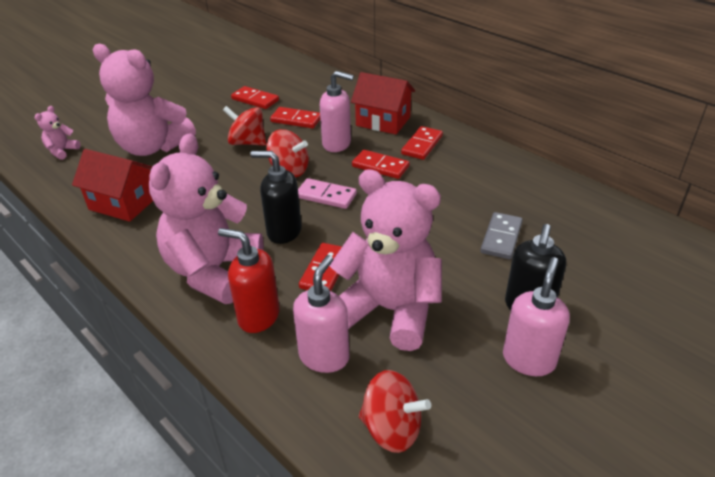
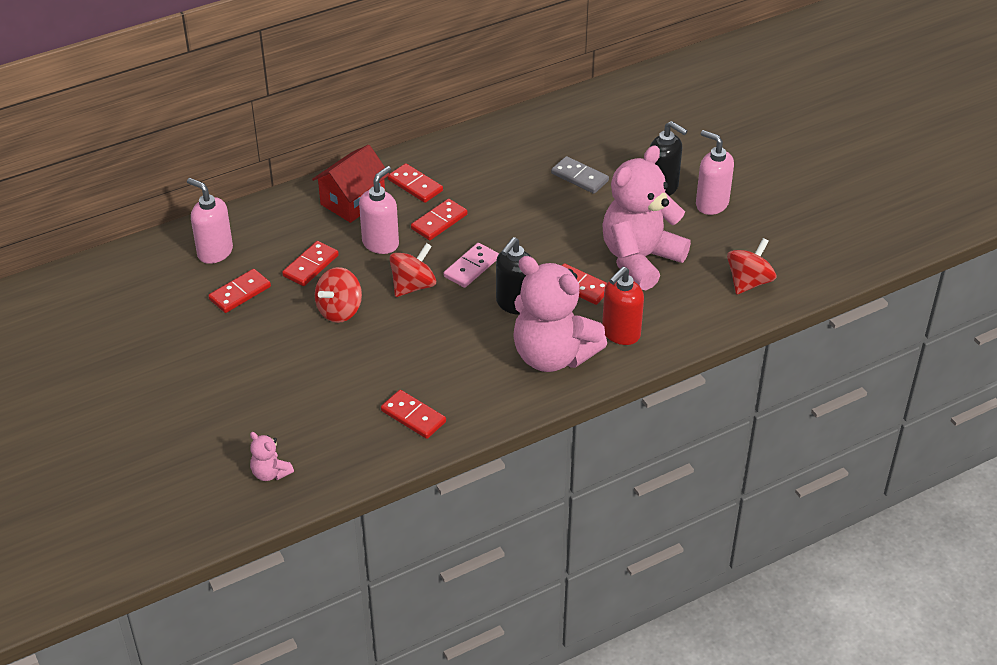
camera: 75 degrees left, 5 degrees up
red house [72,149,153,222] -> red domino [381,390,446,439]
pink teddy bear [93,44,196,156] -> none
pink soap dispenser [293,255,350,373] -> pink soap dispenser moved to [187,178,233,264]

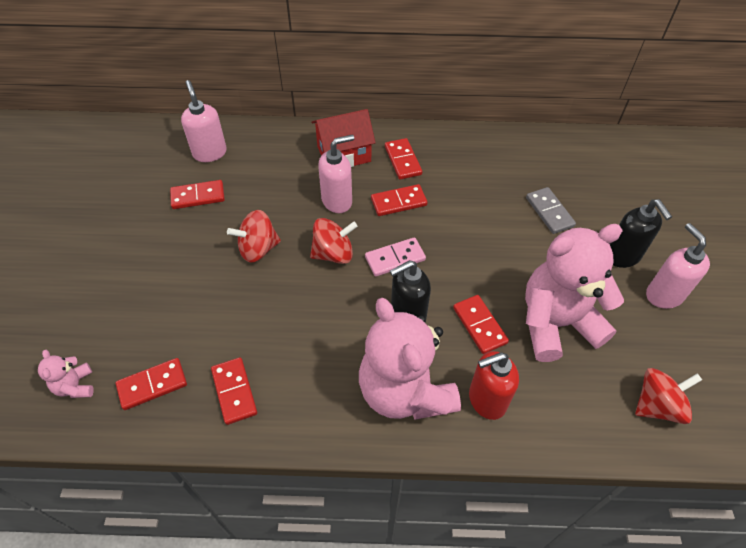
camera: 30 degrees right, 10 degrees up
red domino [282,241,339,286] -> red domino moved to [116,358,187,410]

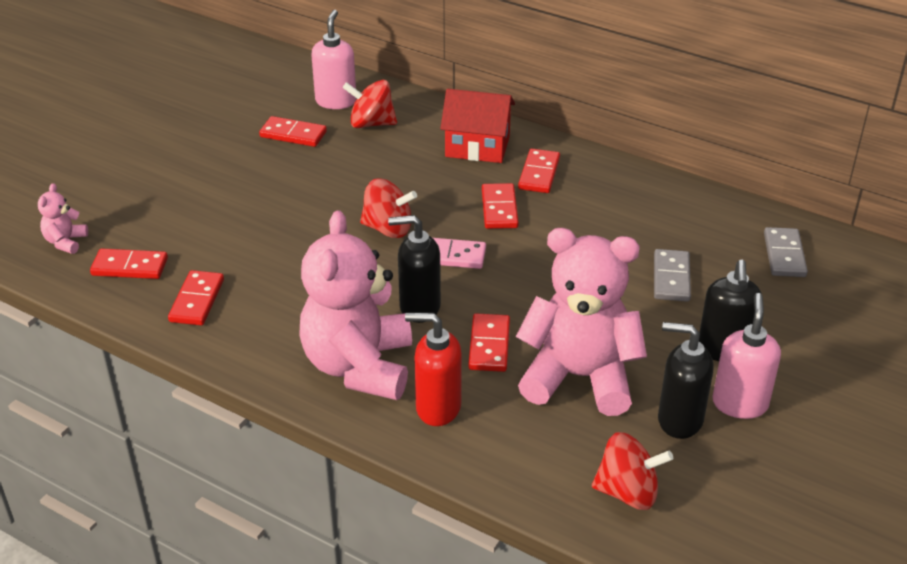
camera: 30 degrees right, 15 degrees down
red spinning top [227,210,281,263] -> red spinning top moved to [343,80,397,128]
pink soap dispenser [318,134,354,213] -> none
red domino [371,184,428,216] -> red domino turned 75 degrees clockwise [482,183,519,229]
none -> black soap dispenser [658,322,714,439]
none -> grey domino [764,227,808,277]

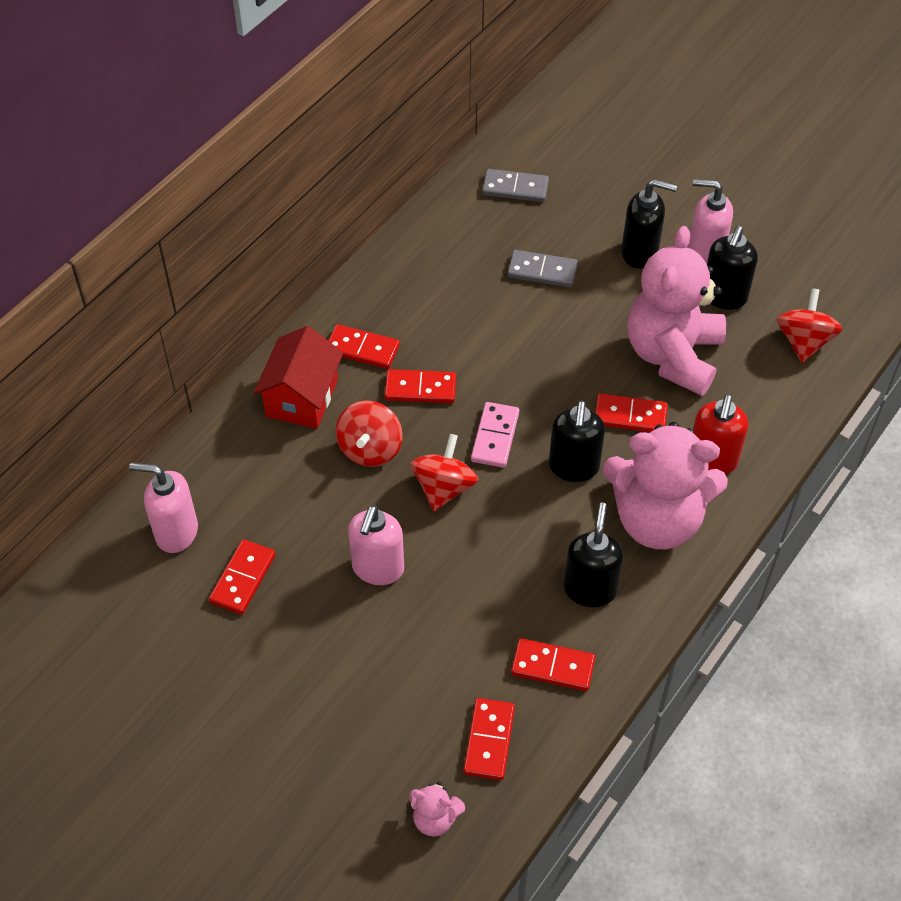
camera: 85 degrees left, 15 degrees up
red spinning top [343,80,397,128] -> red spinning top moved to [336,401,403,467]
none -> pink soap dispenser [348,505,404,585]
none -> black soap dispenser [564,503,624,607]

